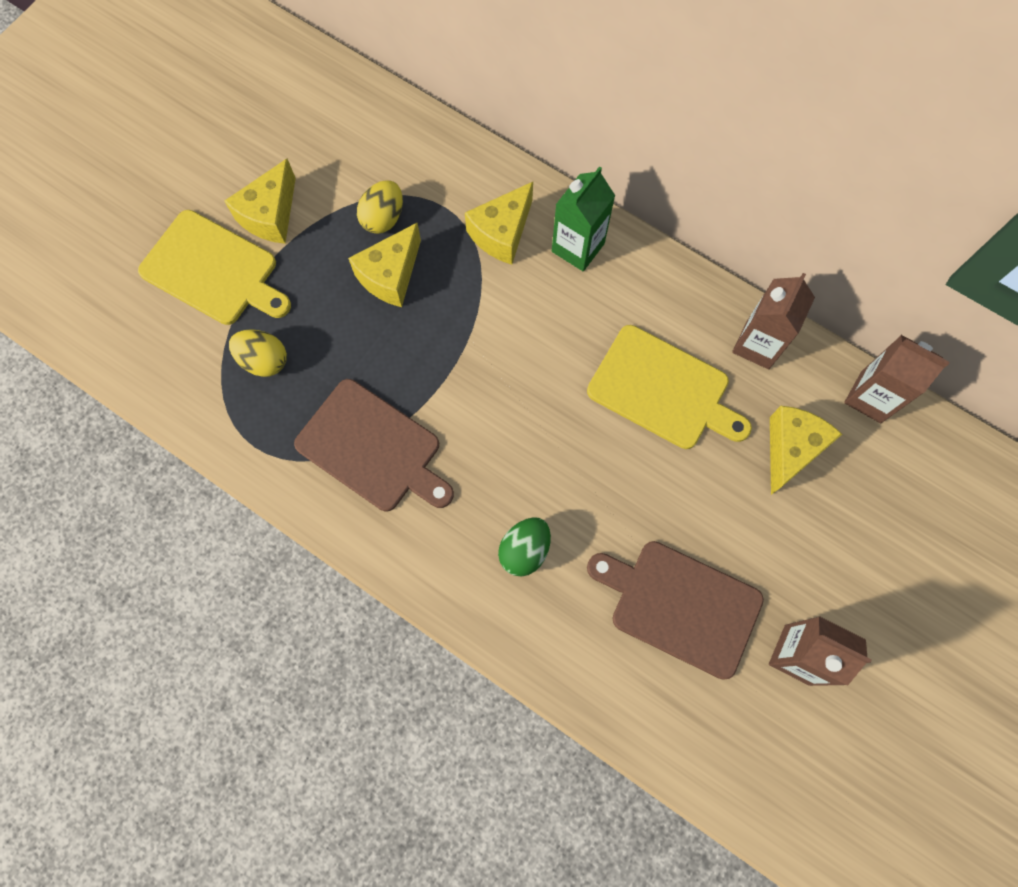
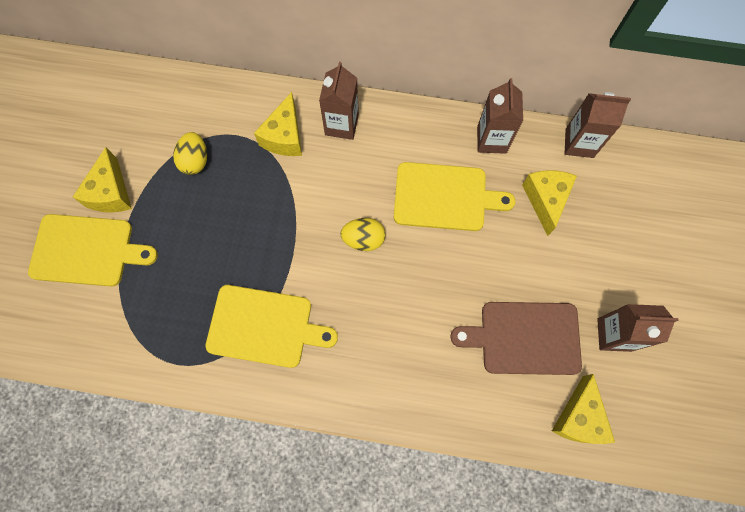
camera: 25 degrees left, 0 degrees up
yellow egg [229,329,287,377] -> yellow egg moved to [340,218,385,251]
brown cutting board [294,379,454,511] -> yellow cutting board [206,285,338,368]
yellow cheese [348,223,421,307] -> yellow cheese moved to [552,374,615,444]
green egg [498,517,551,576] -> none
green carton [552,166,615,271] -> brown carton [319,62,359,140]

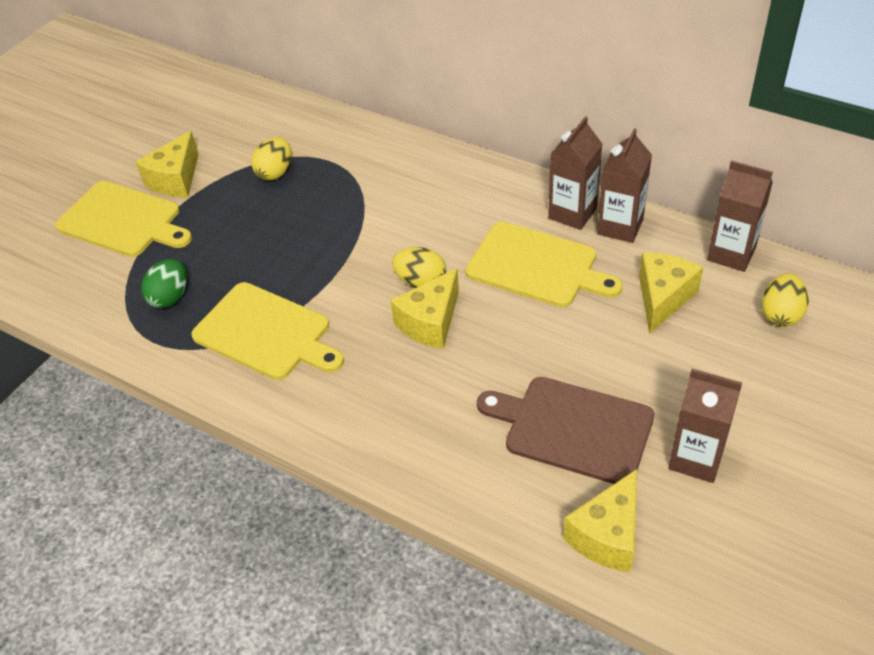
camera: 25 degrees right, 25 degrees down
yellow cheese [254,92,302,156] -> yellow cheese moved to [390,268,459,349]
brown carton [319,62,359,140] -> brown carton moved to [548,116,602,230]
none -> green egg [141,259,187,309]
none -> yellow egg [762,273,809,327]

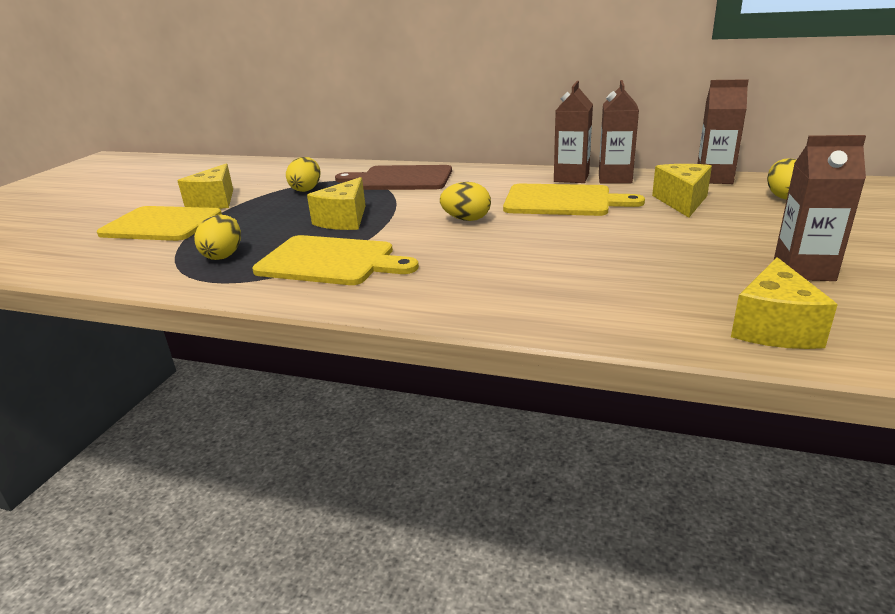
camera: 15 degrees left, 20 degrees down
green egg [141,259,187,309] -> yellow egg [194,215,241,260]
yellow cheese [390,268,459,349] -> yellow cheese moved to [307,177,366,230]
brown cutting board [477,377,654,484] -> brown cutting board moved to [335,165,452,190]

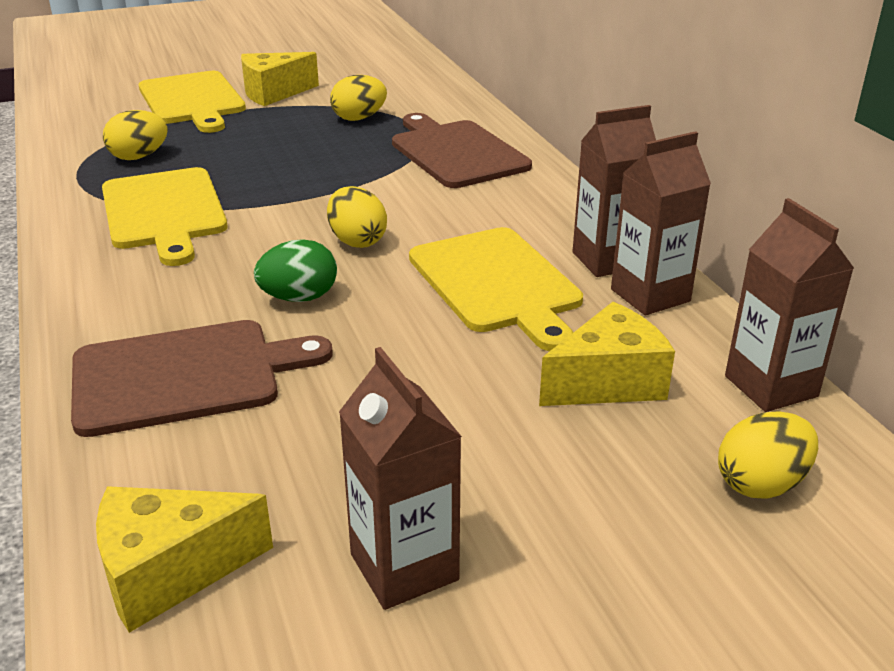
camera: 50 degrees right, 5 degrees up
yellow cheese [307,177,366,230] -> none
none -> brown cutting board [71,320,333,437]
none -> green egg [254,239,337,302]

